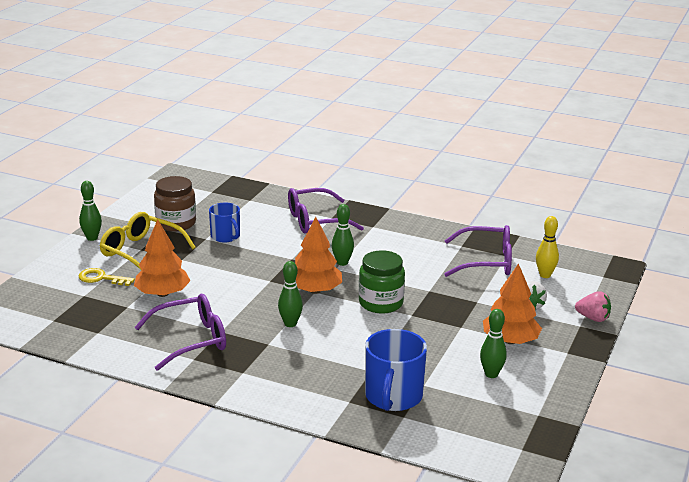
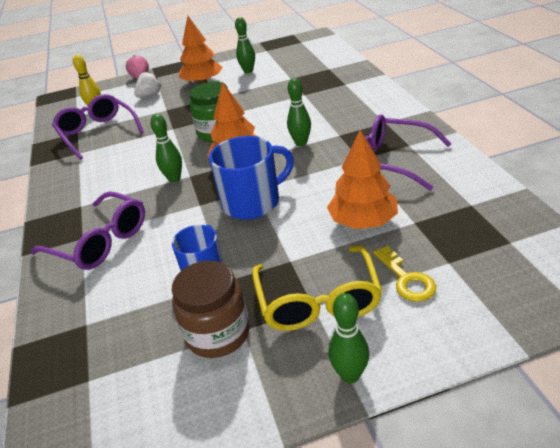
camera: 125 degrees left, 10 degrees up
blue mug [365,329,427,411] -> blue mug moved to [209,136,294,220]

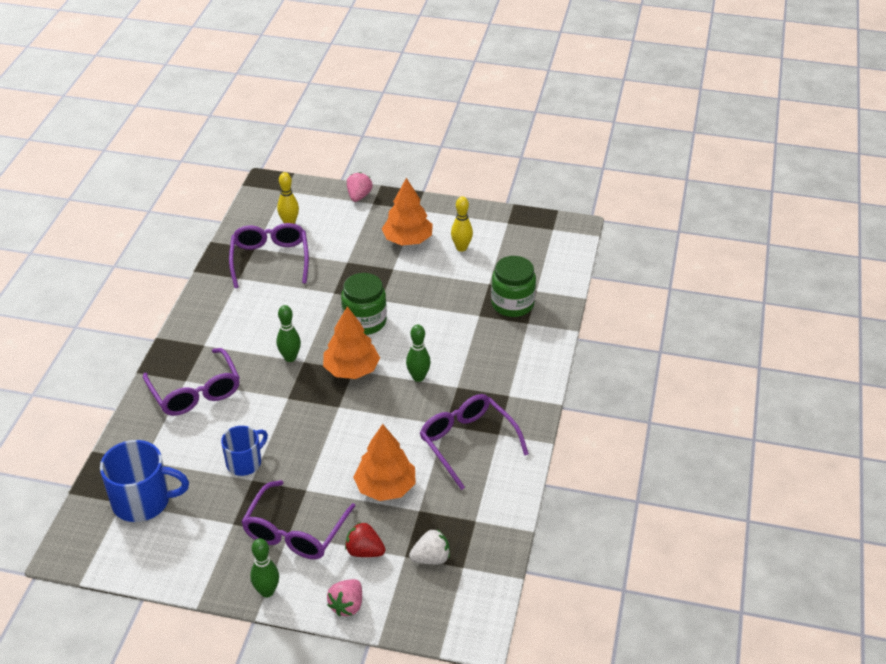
camera: 25 degrees right, 5 degrees up
white strawberry [134,72,161,98] -> white strawberry moved to [409,529,450,564]
brown jar [172,261,250,358] -> none
blue mug [209,136,294,220] -> blue mug moved to [100,440,189,522]
green bowling pin [235,17,255,74] -> yellow bowling pin [451,196,473,252]
yellow glasses [252,246,382,331] -> purple glasses [241,480,356,559]
yellow key [373,246,436,302] -> red strawberry [345,522,385,557]
none -> pink strawberry [327,579,362,616]
none -> green jar [491,256,536,317]

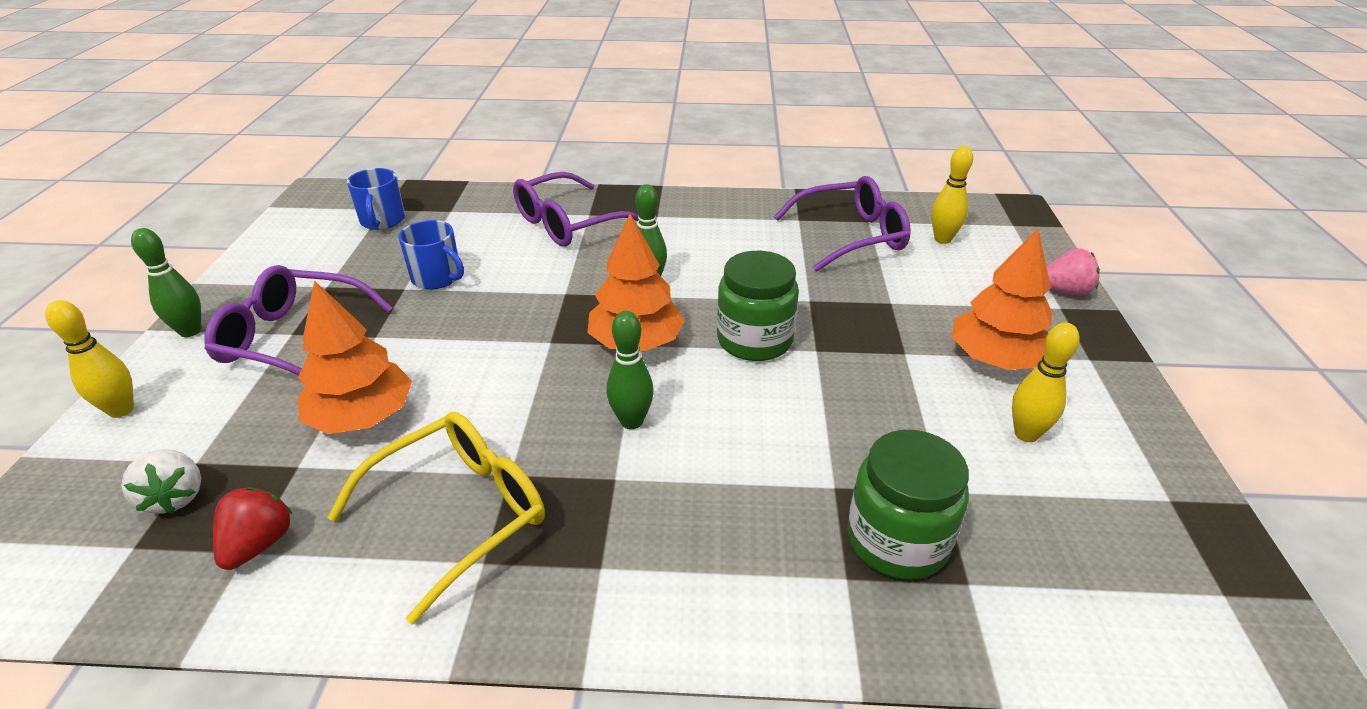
camera: 80 degrees right, 5 degrees down
blue mug [100,440,189,522] -> blue mug [347,168,405,230], size x0.63
pink strawberry [327,579,362,616] -> yellow bowling pin [45,300,134,418]
red strawberry [345,522,385,557] -> red strawberry moved to [213,487,292,570]
purple glasses [420,394,529,490] -> yellow glasses [327,412,545,625]

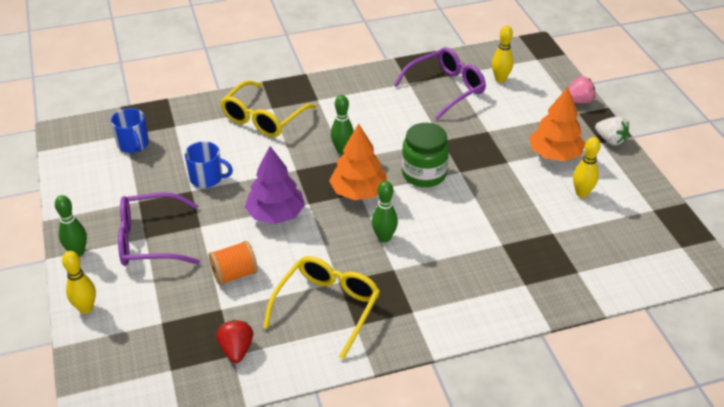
camera: 20 degrees left, 5 degrees up
white strawberry [121,449,201,514] -> white strawberry moved to [595,117,629,146]
orange tree [298,280,412,434] -> orange spool [209,241,258,285]
purple glasses [513,172,639,247] -> yellow glasses [220,80,316,137]
green jar [847,430,969,580] -> none
none -> purple tree [245,146,305,224]

